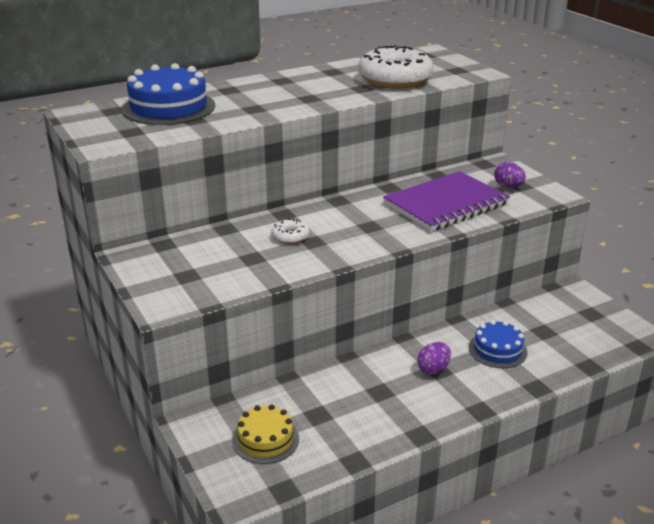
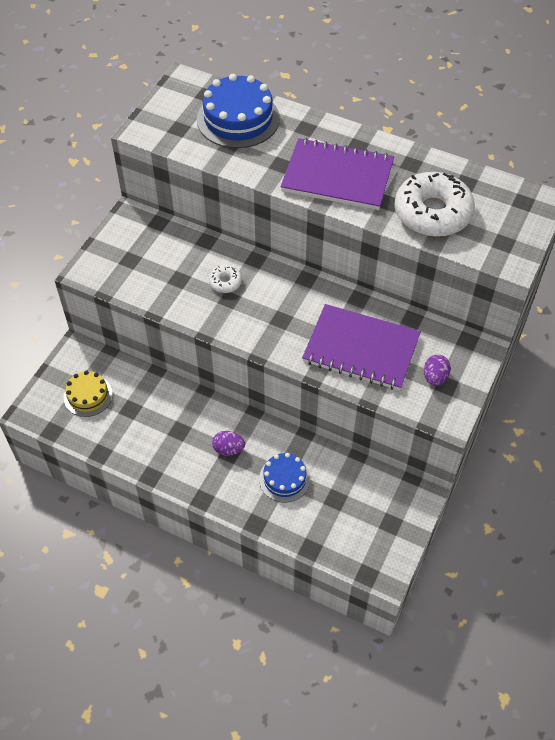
camera: 55 degrees right, 25 degrees up
none -> purple notebook [281,138,394,210]

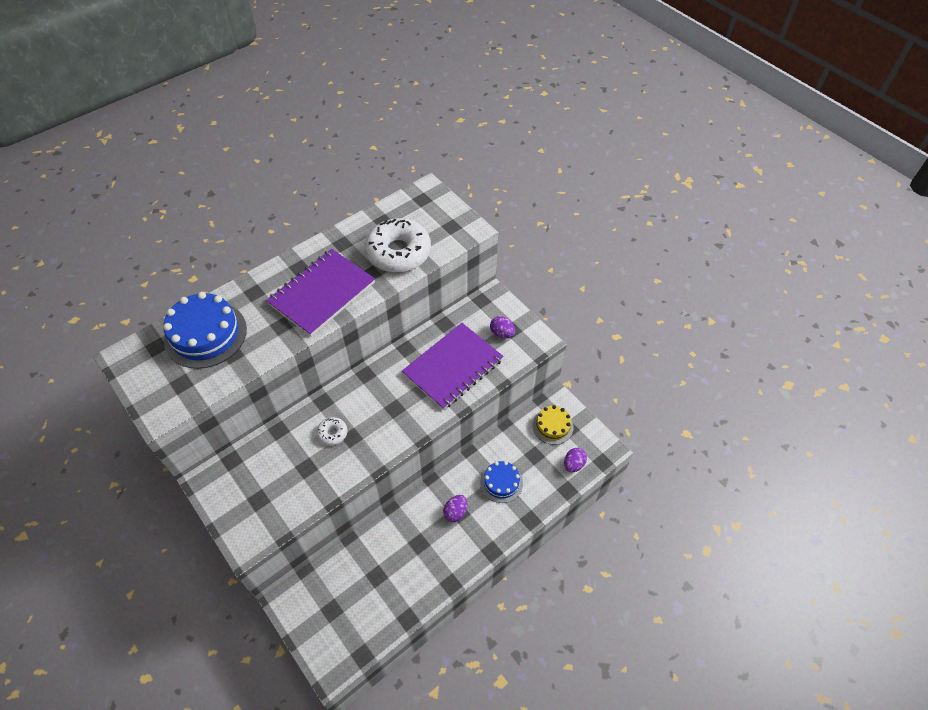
camera: 65 degrees left, 0 degrees up
yellow cake [64,370,113,417] -> yellow cake moved to [533,405,574,445]
none -> purple egg [564,448,587,472]

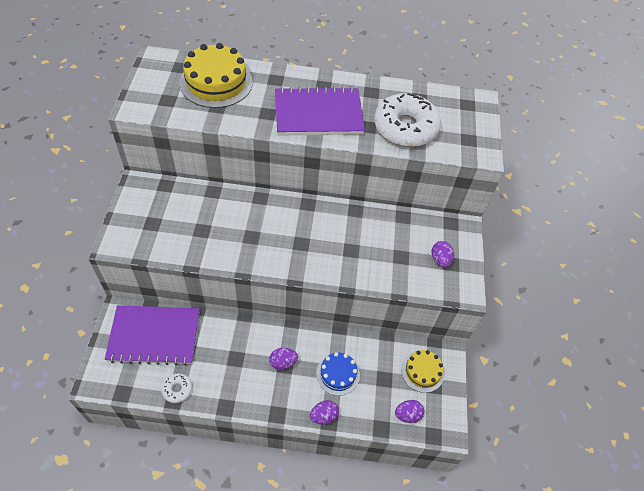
camera: 40 degrees right, 0 degrees up
blue cake [163,292,247,369] -> yellow cake [179,43,253,108]
white donut [317,417,347,446] -> white donut moved to [162,374,192,403]
purple notebook [402,323,504,410] -> purple notebook moved to [105,305,200,366]
none -> purple egg [310,400,339,425]

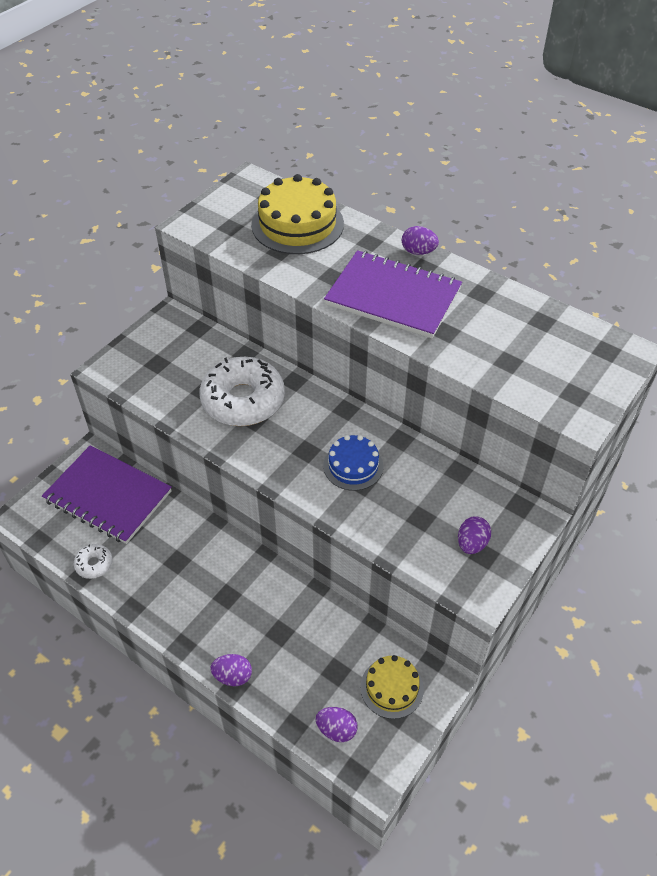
camera: 35 degrees right, 5 degrees down
purple egg [269,348,298,370] -> purple egg moved to [402,226,439,255]
blue cake [316,352,360,396] -> blue cake moved to [323,435,383,491]
white donut [374,93,441,147] -> white donut moved to [200,357,285,426]

